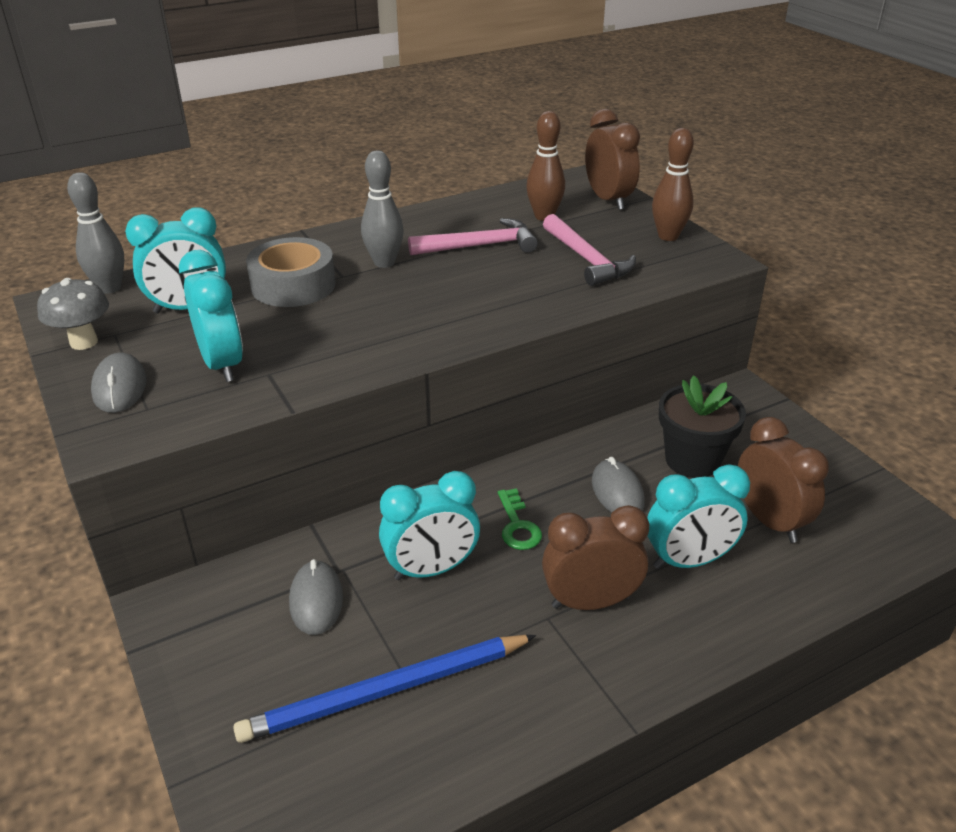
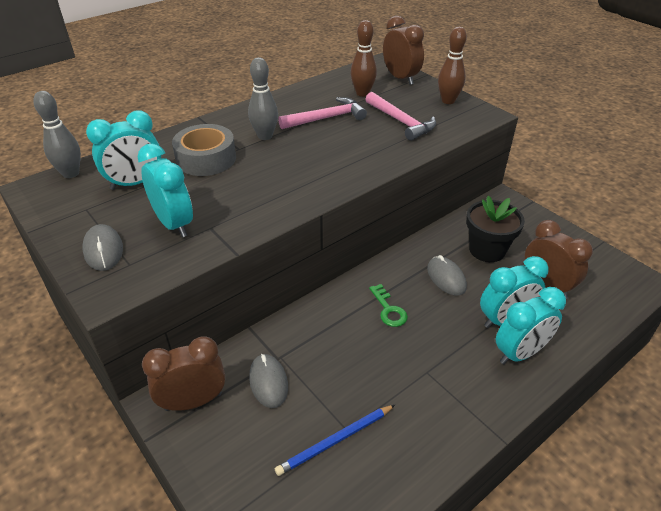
camera: 10 degrees left, 5 degrees up
grey mushroom [37,278,109,350] -> none
blue pencil [233,635,536,743] -> blue pencil [275,405,395,476], size x0.65
turquoise clock [379,471,480,580] -> turquoise clock moved to [496,287,566,364]
brown clock [542,505,649,610] -> brown clock moved to [142,336,225,411]

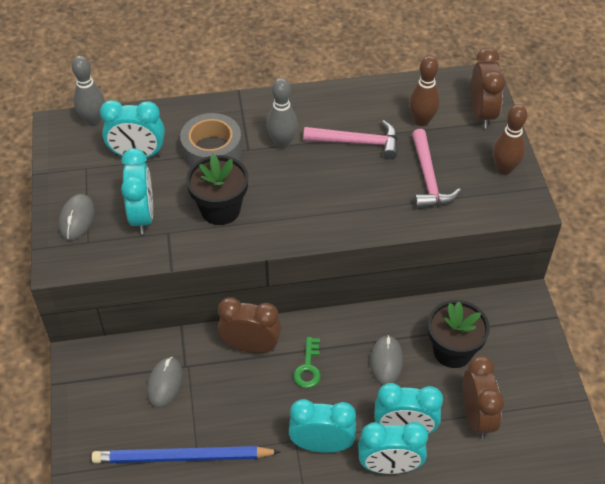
camera: 30 degrees right, 10 degrees up
brown clock [142,336,225,411] -> brown clock moved to [218,298,281,353]
blue pencil [275,405,395,476] -> blue pencil [91,446,280,463], size x1.53
none -> black flower pot [186,154,248,225]
none -> turquoise clock [289,399,356,453]

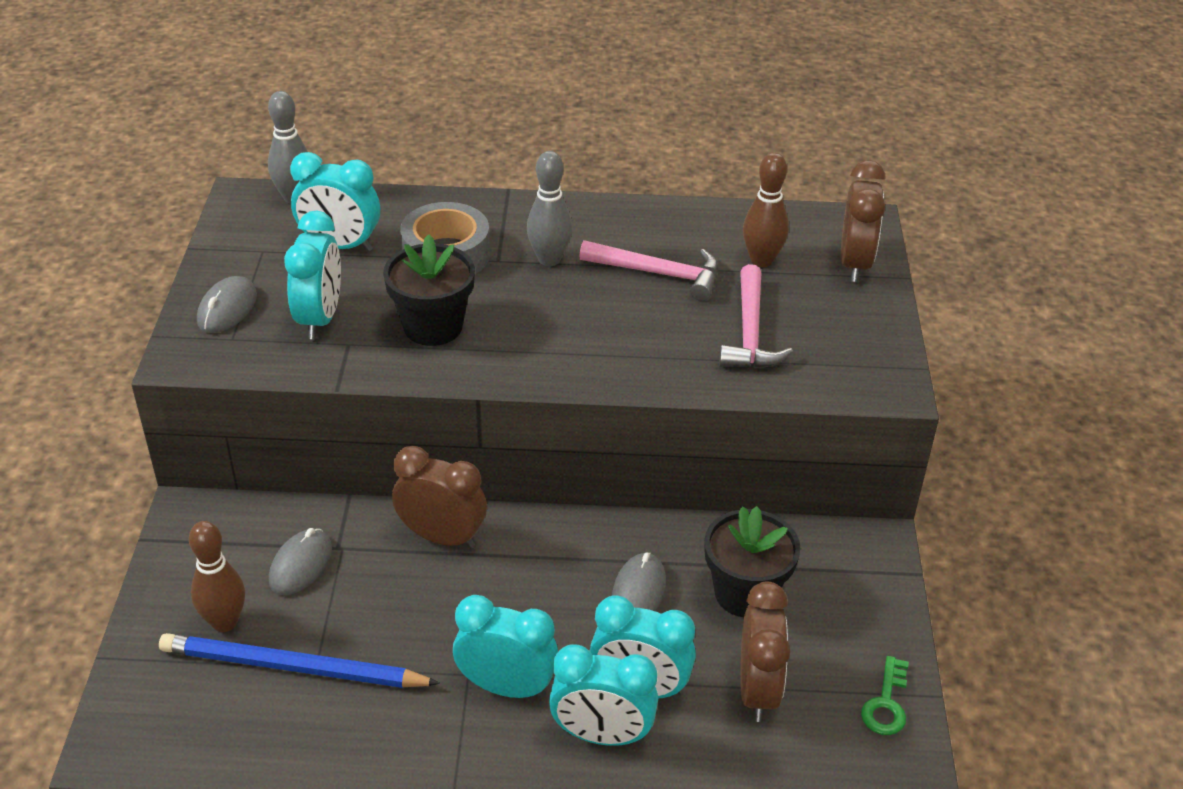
camera: 10 degrees right, 10 degrees down
green key [294,337,321,388] -> green key moved to [861,656,909,735]
brown bowling pin [493,104,527,175] -> brown bowling pin moved to [189,521,245,632]

